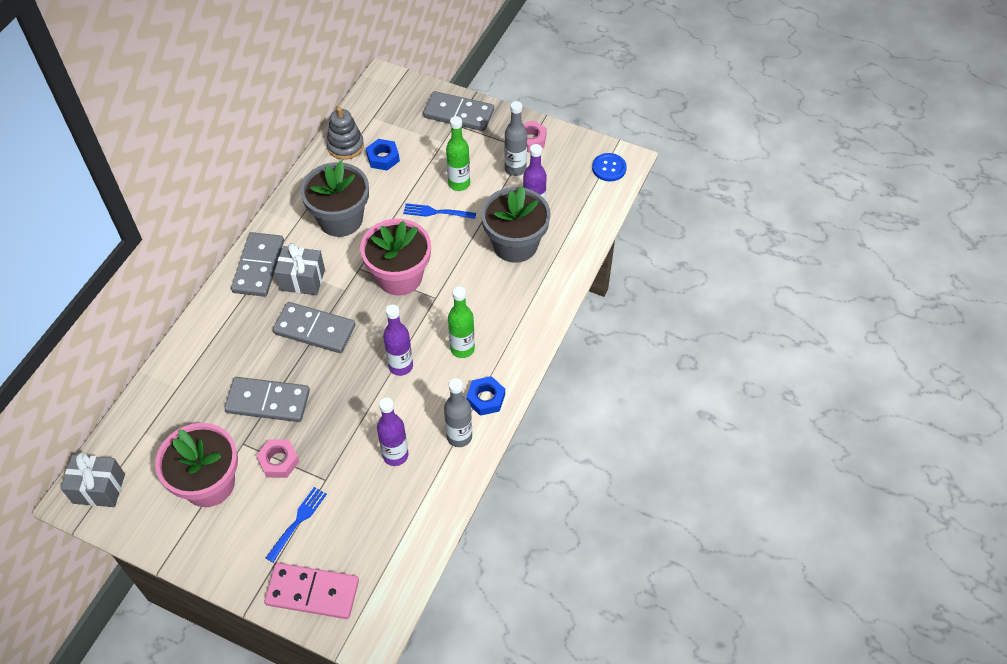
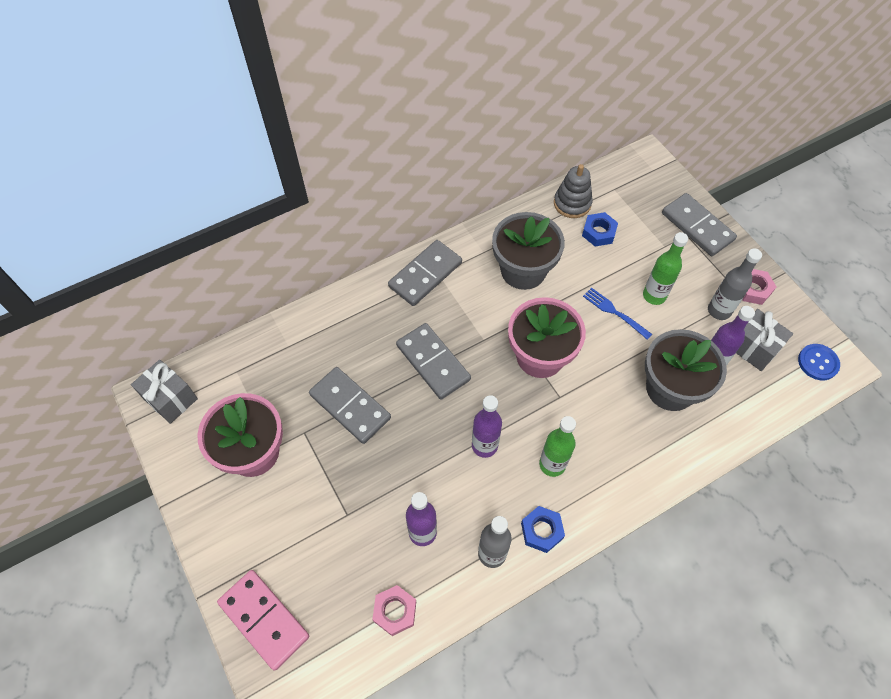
camera: 35 degrees right, 5 degrees up
pink nut [256,440,300,478] -> pink nut moved to [372,585,416,636]
blue fork [266,487,327,562] -> none
grey gift [274,243,325,295] -> grey gift moved to [736,309,793,371]

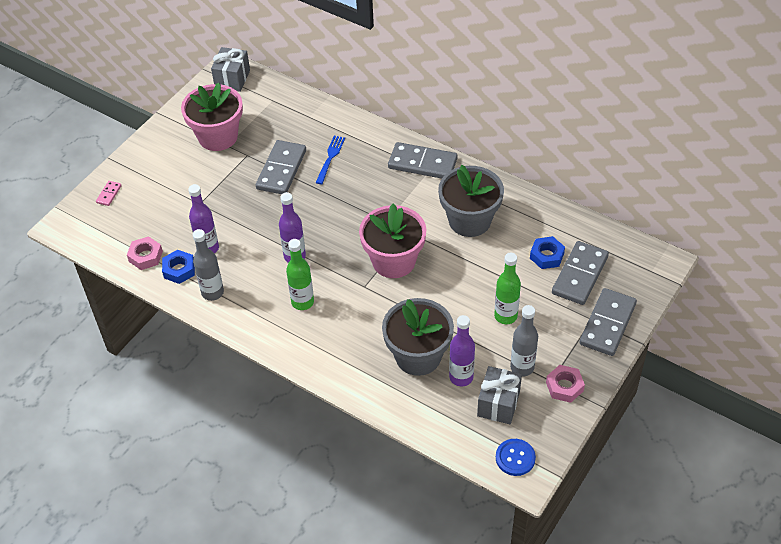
camera: 65 degrees right, 10 degrees down
pink domino [217,570,309,671] -> pink domino [96,181,122,206], size x0.45
grey domino [396,323,471,400] -> grey domino moved to [552,241,609,305]
blue nut [521,506,565,553] -> blue nut moved to [162,250,195,284]
grey stacking toy [554,164,593,218] -> none
blue fork [583,288,652,340] -> blue fork moved to [316,136,345,184]

